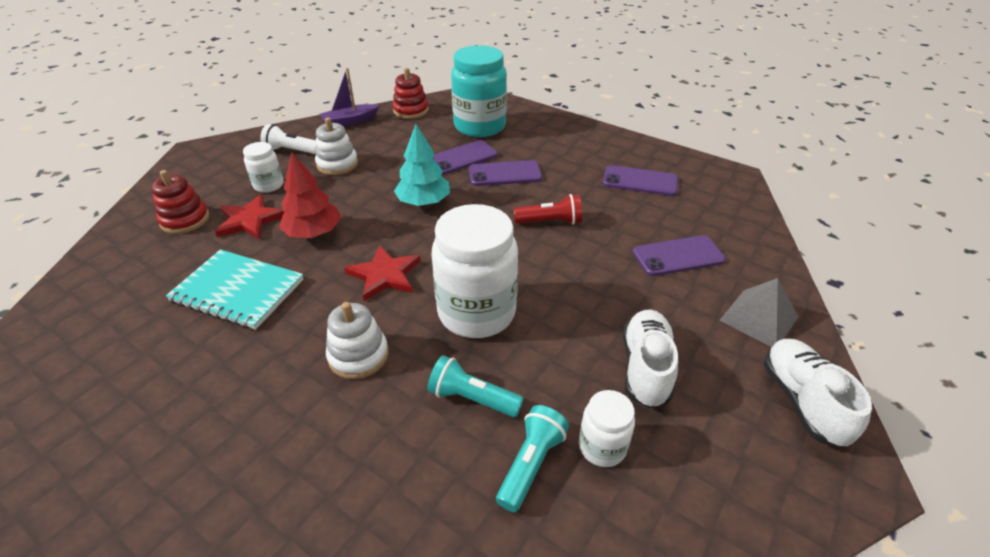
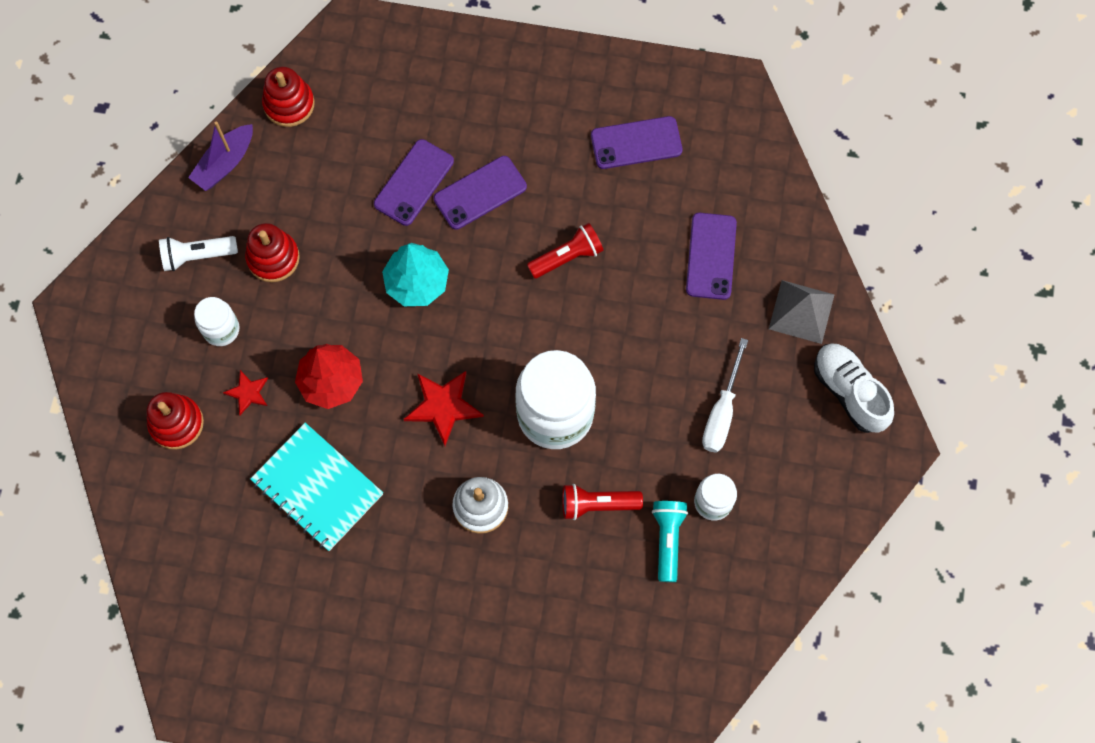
camera: 25 degrees left, 30 degrees up
turquoise notebook [166,249,304,330] -> turquoise notebook turned 45 degrees clockwise [250,423,383,551]
red star [215,195,284,239] -> red star [223,370,268,415], size x0.59
white stacking toy [315,117,358,175] -> red stacking toy [245,223,300,282]
turquoise flashlight [427,355,524,417] -> red flashlight [562,484,643,520]
turquoise jar [451,45,507,137] -> none
white shoe [623,309,678,408] -> white screwdriver [702,338,748,453]
purple phone [633,235,726,276] -> purple phone turned 45 degrees counterclockwise [686,213,737,300]

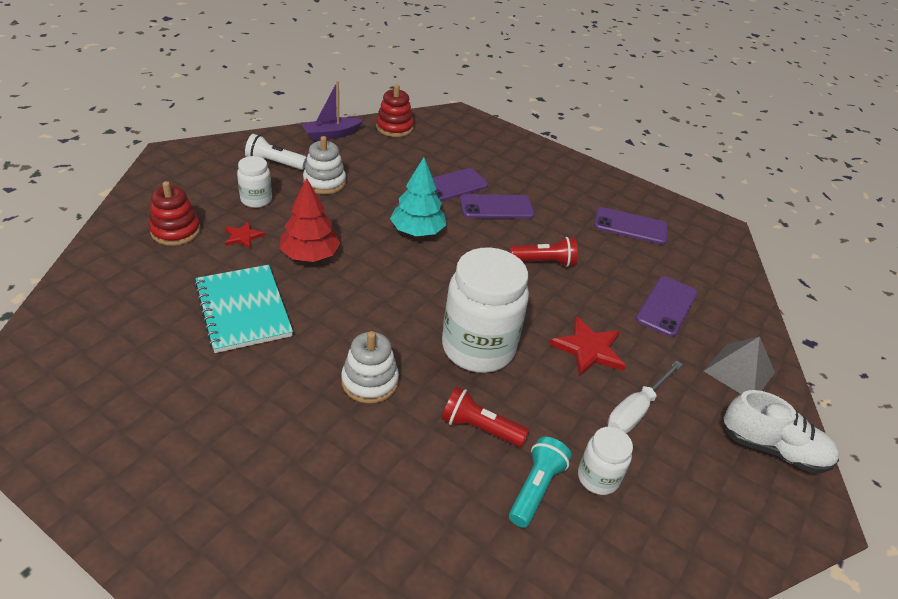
camera: 20 degrees right, 30 degrees down
red stacking toy [245,223,300,282] -> white stacking toy [303,136,346,194]
red star [404,371,484,446] -> red star moved to [549,316,626,377]
white shoe [814,343,894,433] -> white shoe turned 120 degrees clockwise [724,390,840,473]

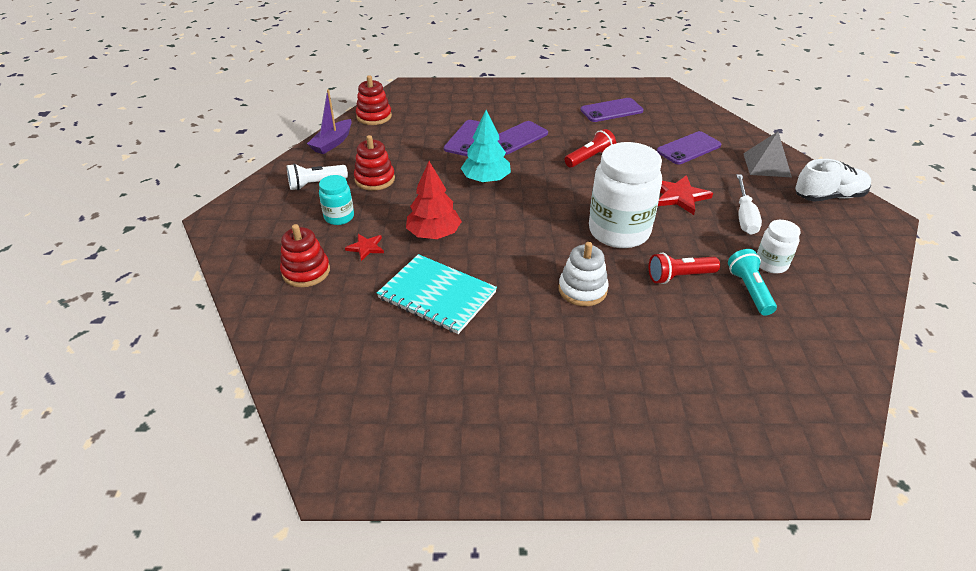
camera: 30 degrees left, 0 degrees up
white jar [237,156,272,208] -> turquoise jar [319,175,354,225]
white stacking toy [303,136,346,194] -> red stacking toy [354,135,395,191]
purple phone [636,276,698,337] -> purple phone turned 60 degrees clockwise [657,131,721,164]

